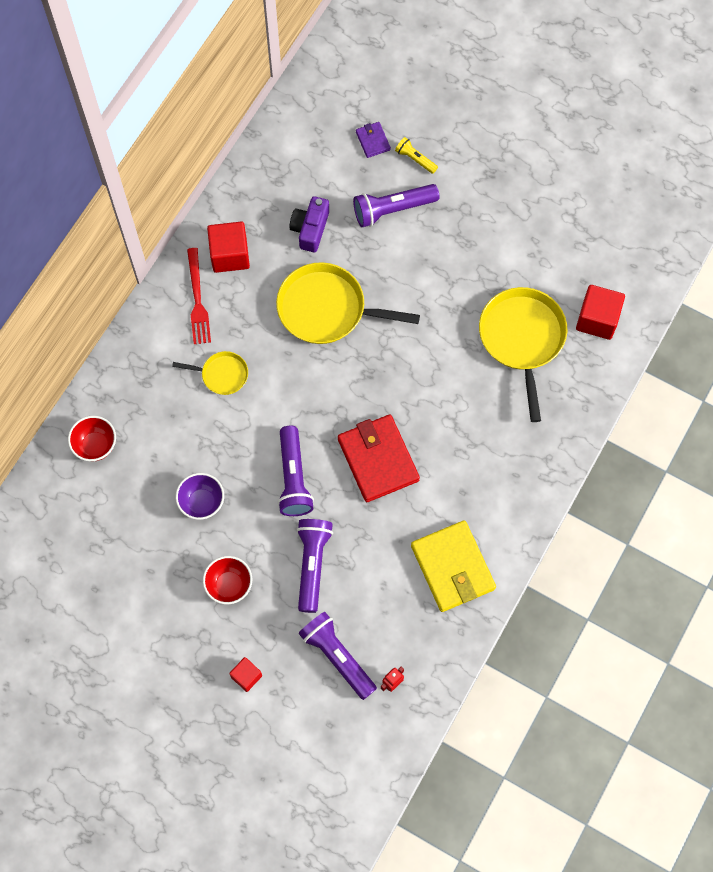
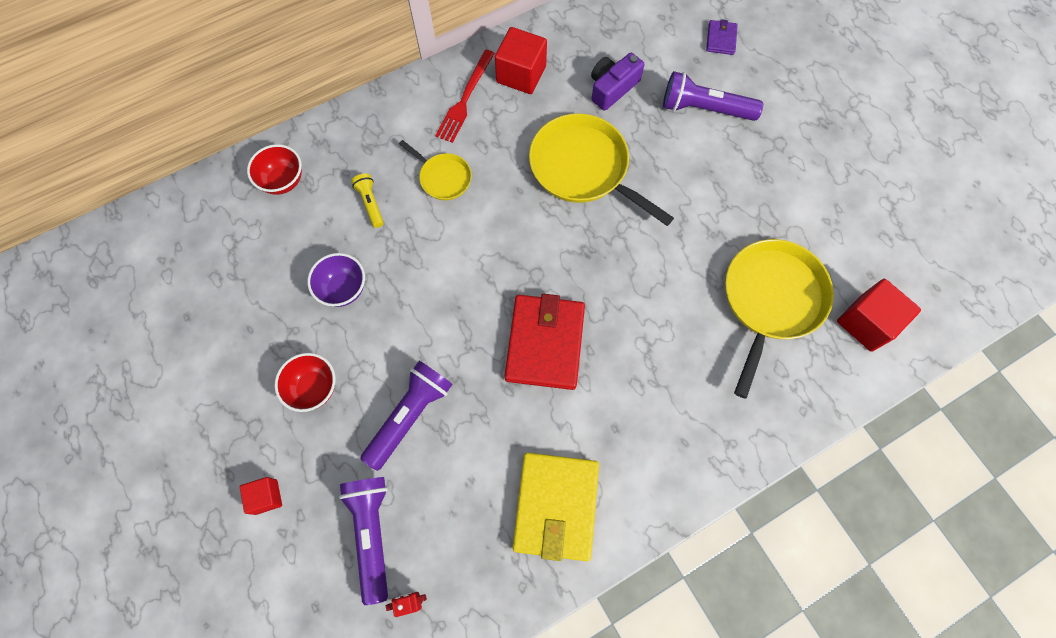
camera: 30 degrees right, 0 degrees up
purple flashlight [278,426,314,516] -> none
yellow flashlight [395,137,438,174] -> yellow flashlight moved to [351,174,384,228]

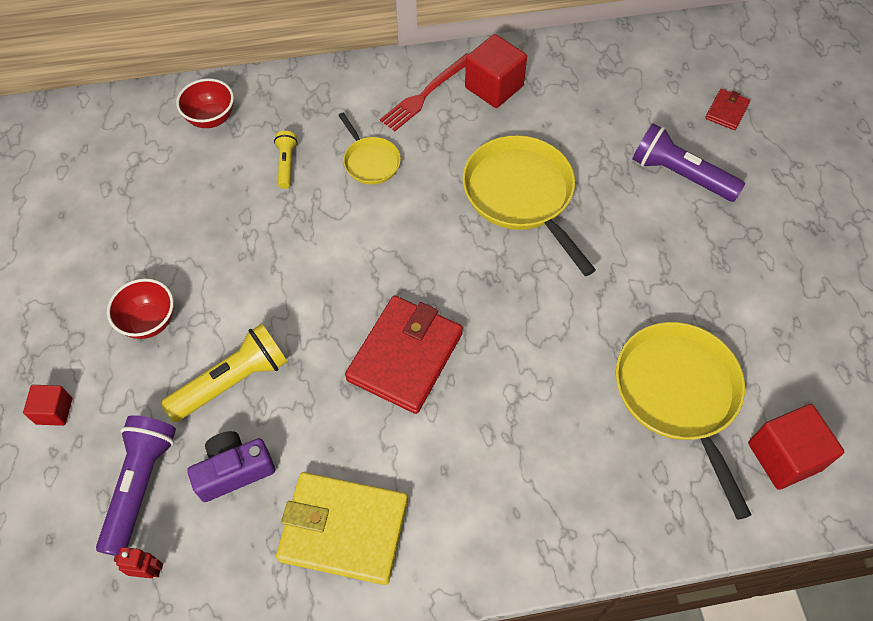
camera: 20 degrees right, 10 degrees down
purple bowl [307,253,365,307] -> none
purple flashlight [360,361,453,471] -> yellow flashlight [161,324,287,422]
yellow wallet [513,453,599,561] -> yellow wallet turned 75 degrees clockwise [276,472,408,585]
purple camera [591,53,644,111] -> purple camera moved to [187,431,275,502]
purple wallet [706,19,738,55] -> red wallet [705,89,750,130]
yellow pan [725,239,834,399] -> yellow pan turned 60 degrees counterclockwise [616,322,751,520]

